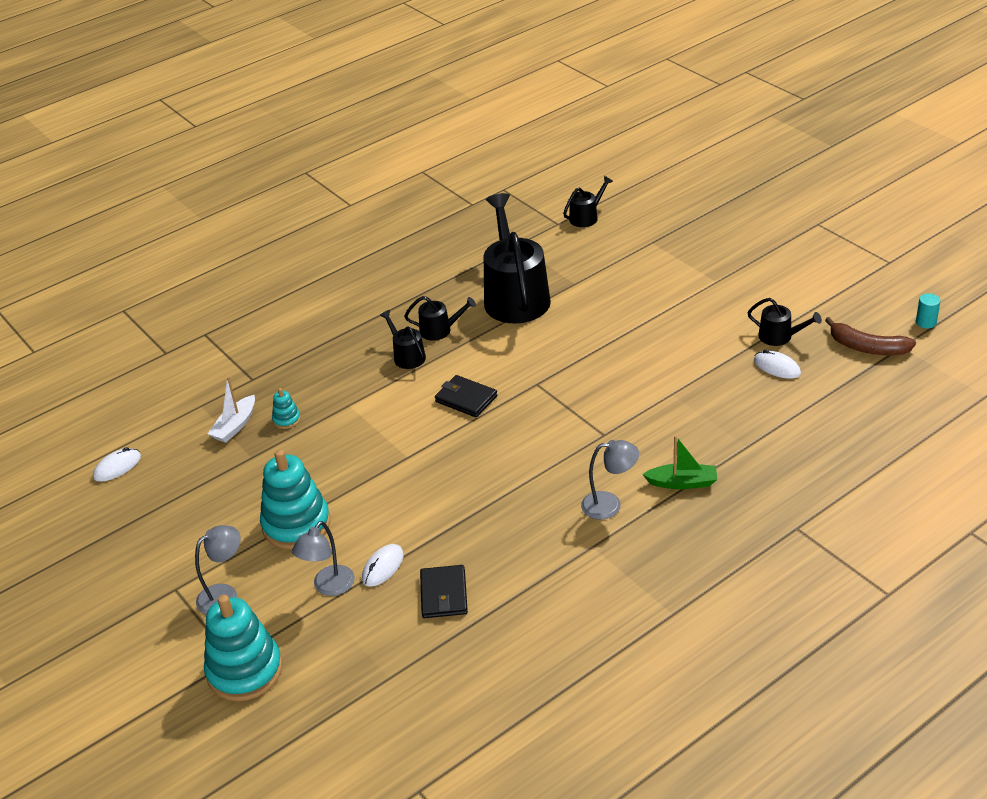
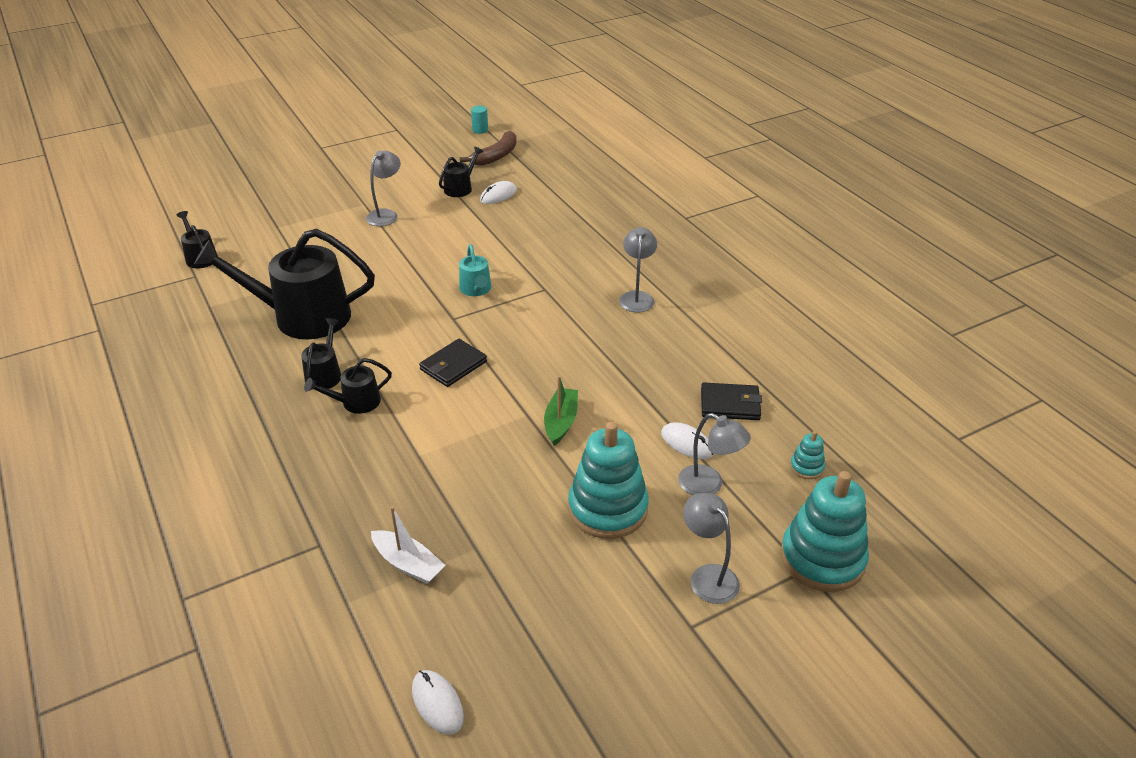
camera: 85 degrees left, 0 degrees up
turquoise stacking toy [272,388,301,429] -> turquoise stacking toy moved to [790,431,825,479]
green boat [642,435,717,489] -> green boat moved to [544,376,578,446]
none -> grey lamp [366,151,401,226]
none -> turquoise watering can [459,244,492,296]

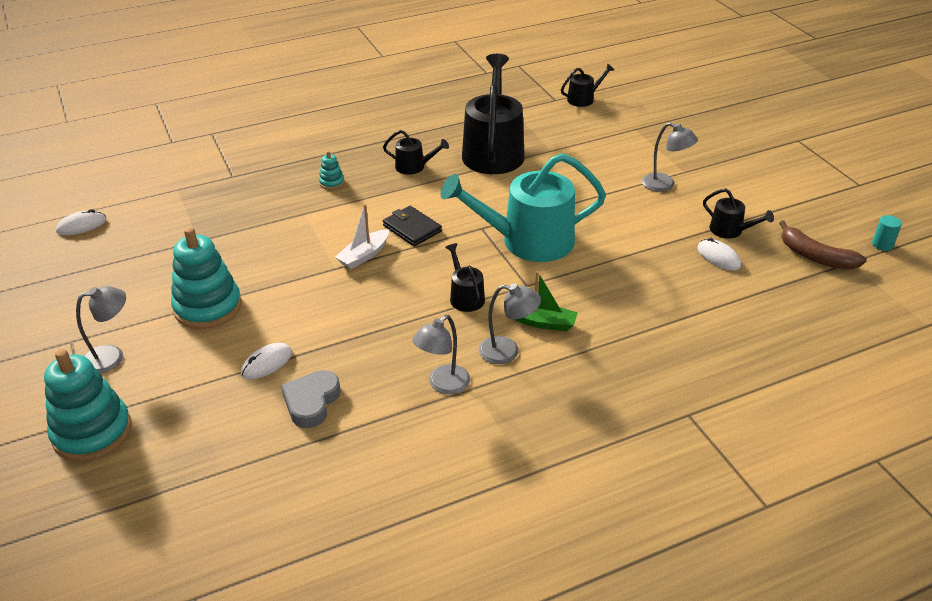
camera: 95 degrees right, 0 degrees up
black watering can [304,358,392,414] -> black watering can moved to [445,243,485,312]
white boat [371,506,446,584] -> white boat moved to [335,204,389,269]
turquoise watering can [459,244,492,296] -> turquoise watering can [441,153,606,262], size x2.18
green boat [544,376,578,446] -> green boat moved to [514,271,578,331]
grey lamp [678,413,751,495] -> grey lamp moved to [412,315,470,394]
black wallet [701,383,762,420] -> grey heart [281,370,341,428]
turquoise stacking toy [790,431,825,479] -> turquoise stacking toy moved to [319,151,344,190]

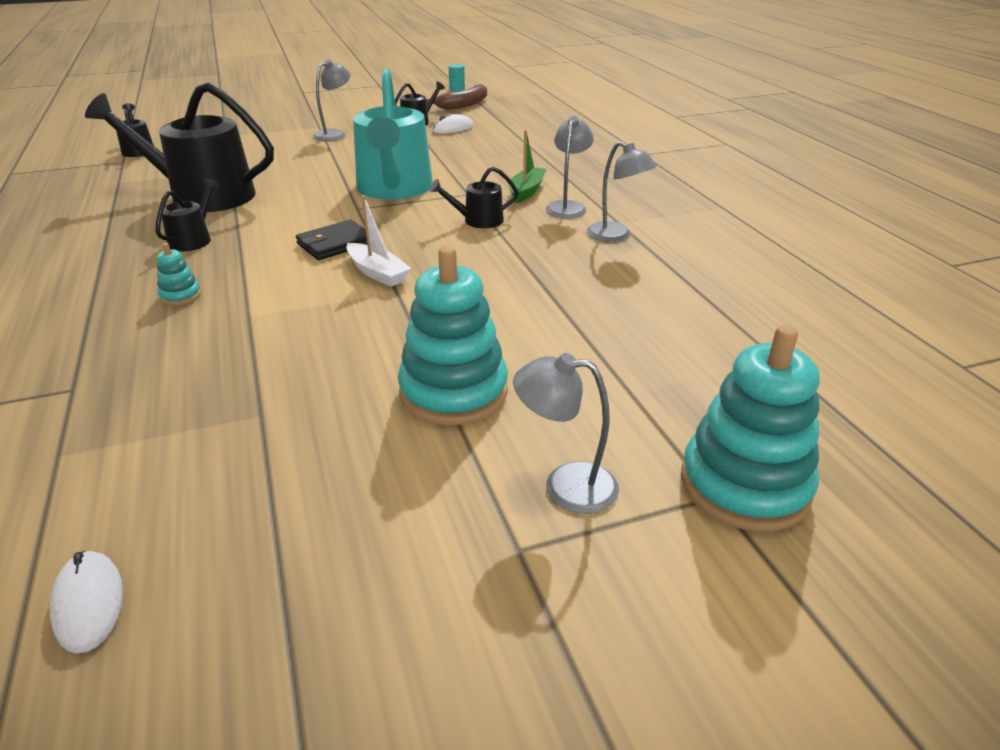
camera: 85 degrees left, 5 degrees down
grey lamp [76,286,126,374] -> grey lamp turned 60 degrees counterclockwise [513,353,619,514]
white mouse [241,343,292,379] -> none
grey heart [281,370,341,428] -> none

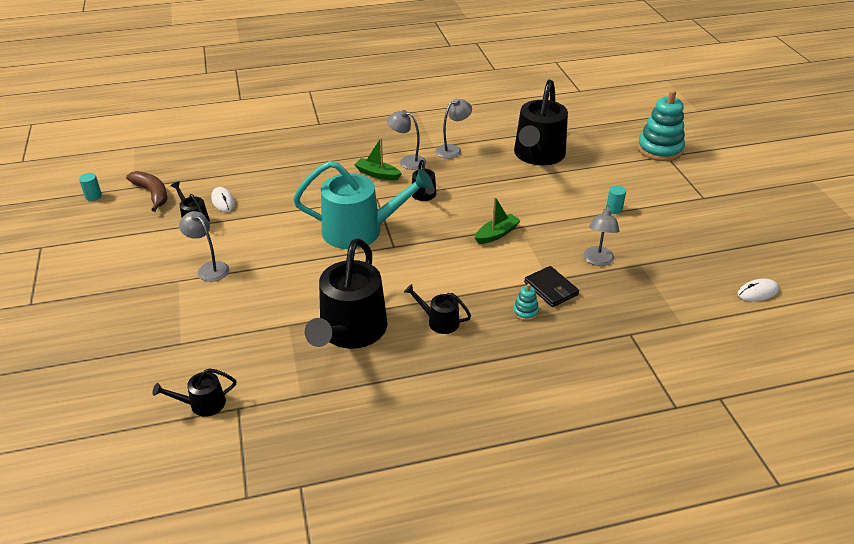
camera: 85 degrees left, 5 degrees up
black wallet [296,220,367,260] -> black wallet moved to [524,266,579,307]
white boat [346,195,411,287] -> green boat [475,197,521,244]
turquoise stacking toy [398,246,508,425] -> turquoise cylinder [606,185,626,214]
grey lamp [513,353,619,514] -> grey lamp moved to [584,205,619,266]
none -> black watering can [514,80,568,165]

